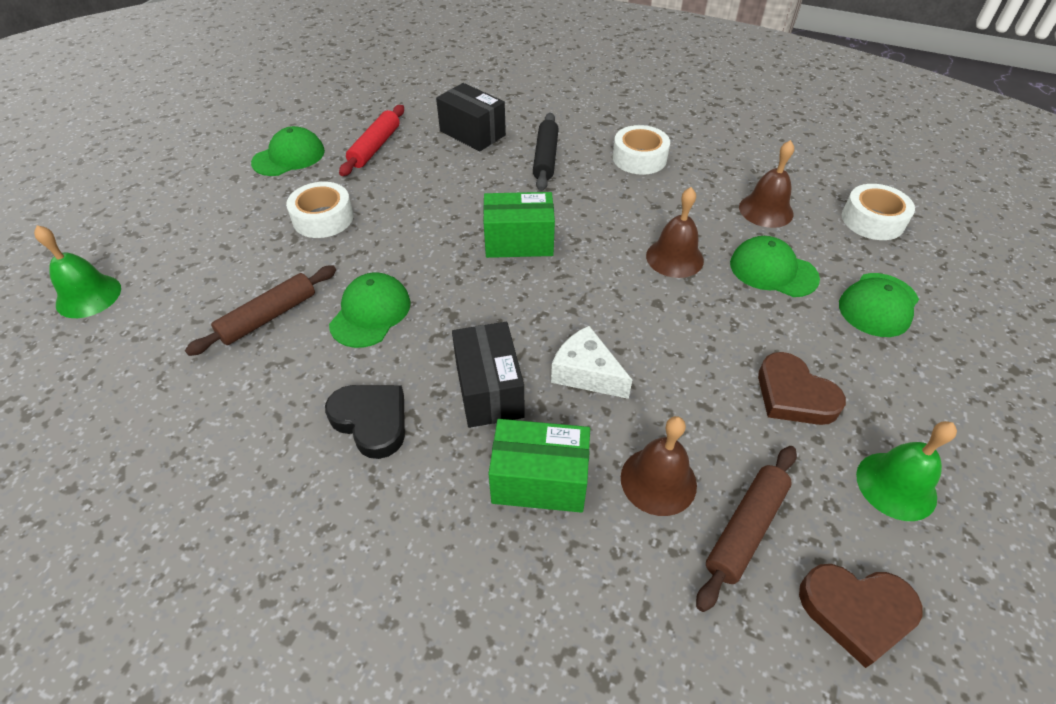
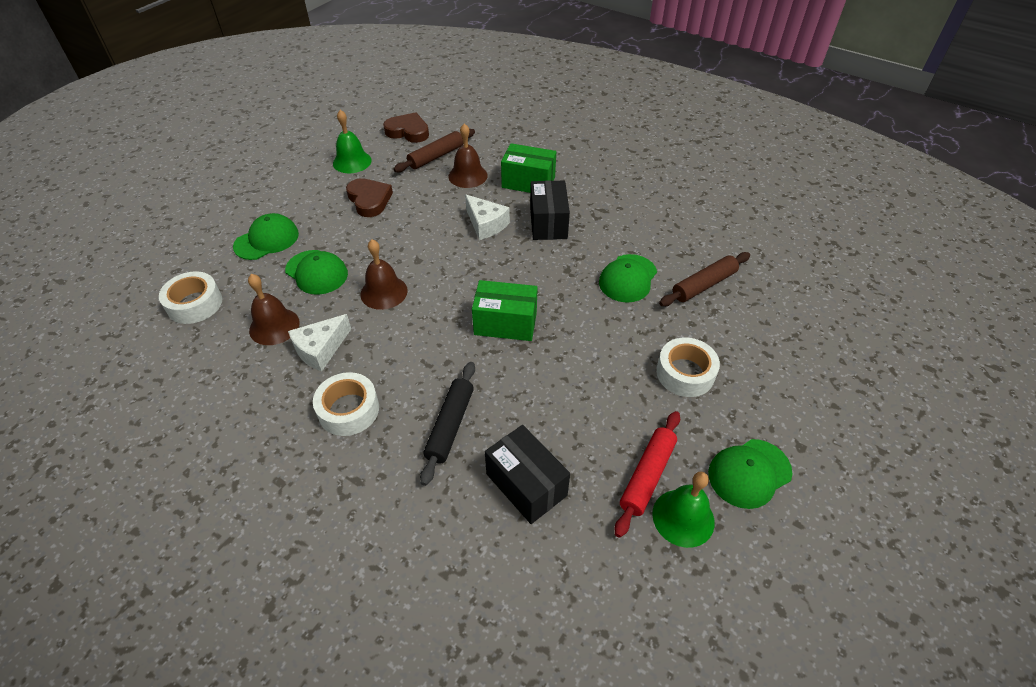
camera: 170 degrees left, 0 degrees up
green bell [34,225,121,318] -> green bell moved to [652,472,715,548]
black heart [325,385,405,459] -> none
none -> white cheese [288,314,351,372]

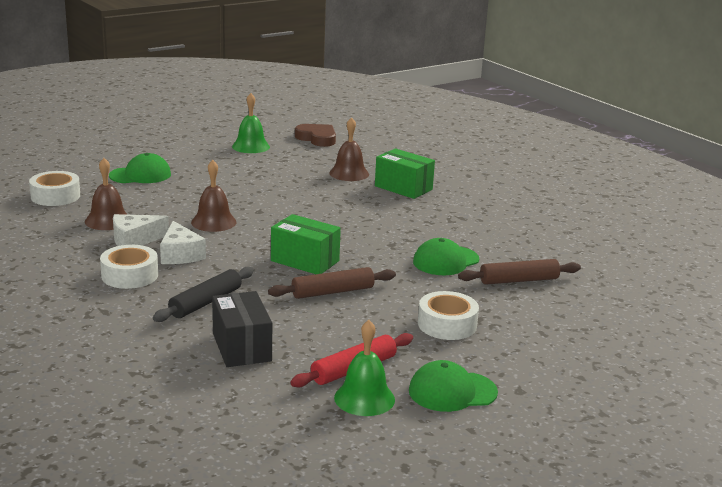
camera: 20 degrees right, 25 degrees down
green cap [285,250,348,295] -> none
brown heart [346,178,393,217] -> none
brown rolling pin [394,129,475,173] -> brown rolling pin moved to [268,267,396,299]
white cheese [465,194,510,240] -> white cheese moved to [160,221,206,264]
black box [530,181,570,240] -> none

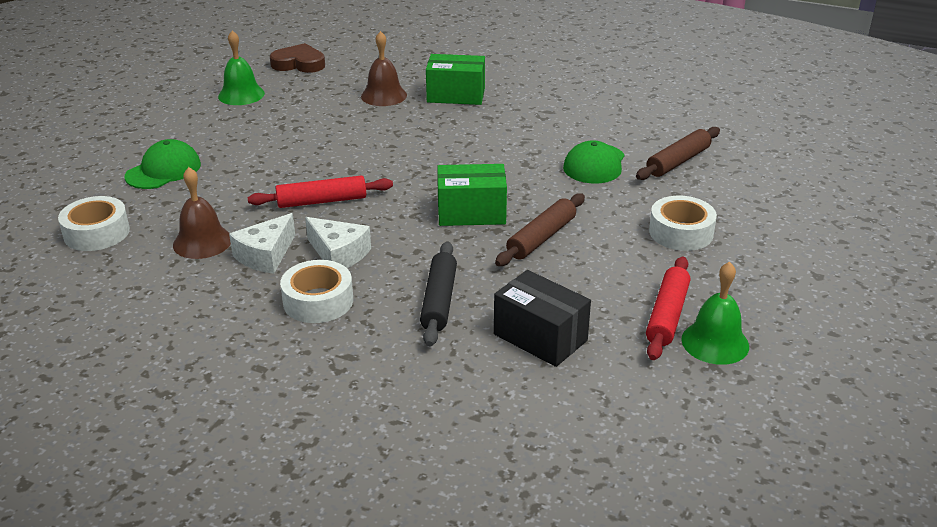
camera: 30 degrees left, 10 degrees up
brown bell [191,160,237,232] -> red rolling pin [247,175,393,208]
green cap [409,360,498,412] -> none

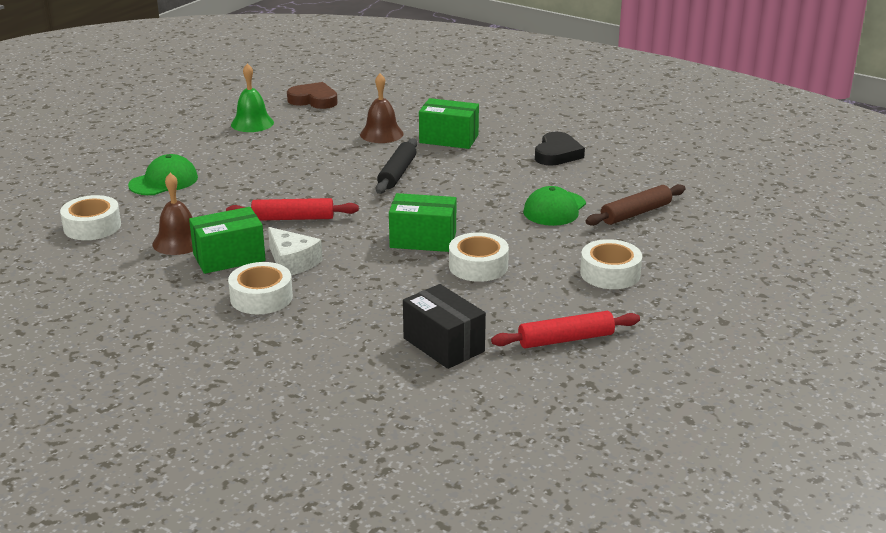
camera: 10 degrees right, 5 degrees down
white cheese [229,213,295,274] -> green box [189,207,266,274]
black rolling pin [420,242,457,346] -> black rolling pin moved to [376,138,417,194]
brown rolling pin [495,193,585,266] -> white tape [449,232,509,282]
red rolling pin [646,257,690,360] -> red rolling pin turned 45 degrees clockwise [491,311,640,348]
green bell [681,261,749,365] -> none
none -> black heart [535,132,585,166]

